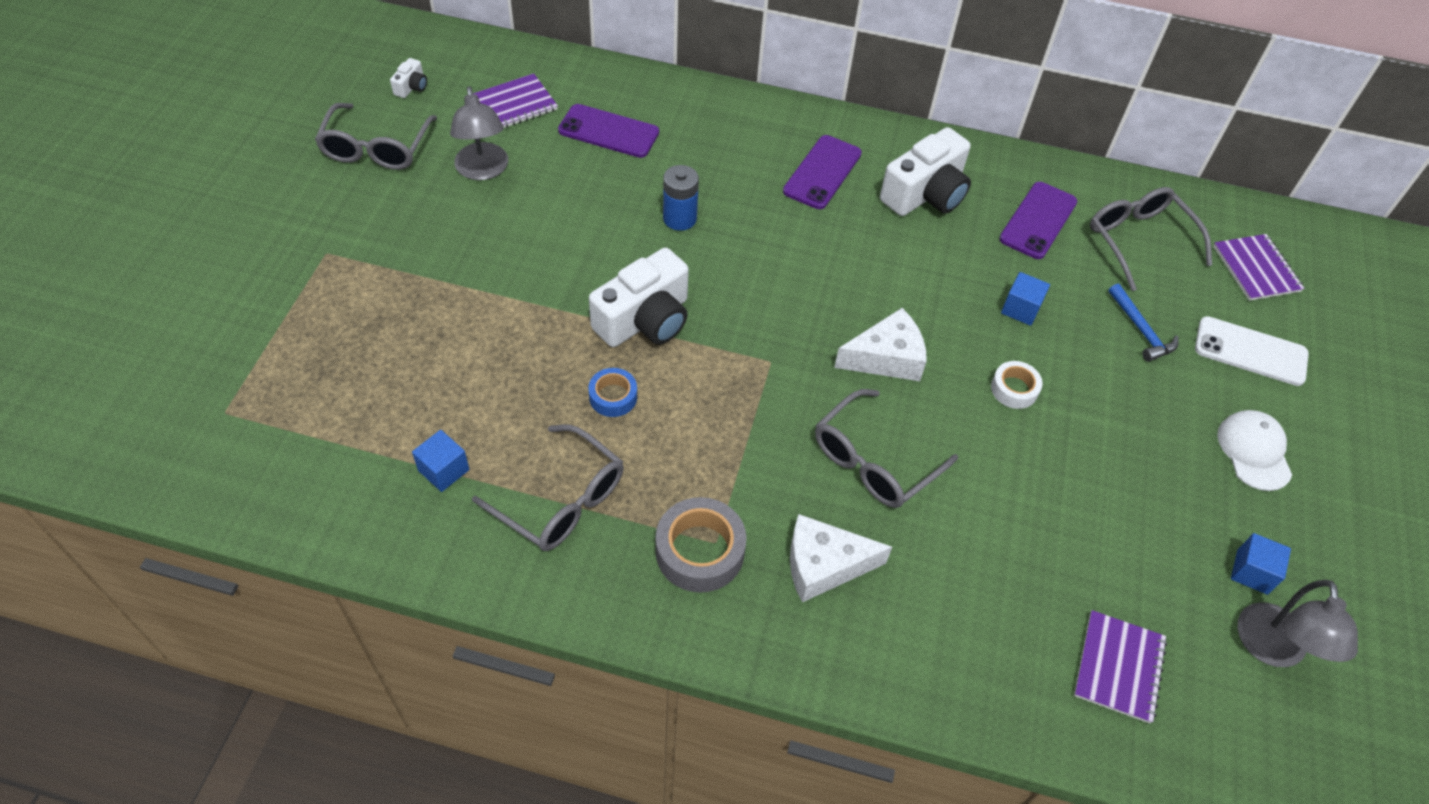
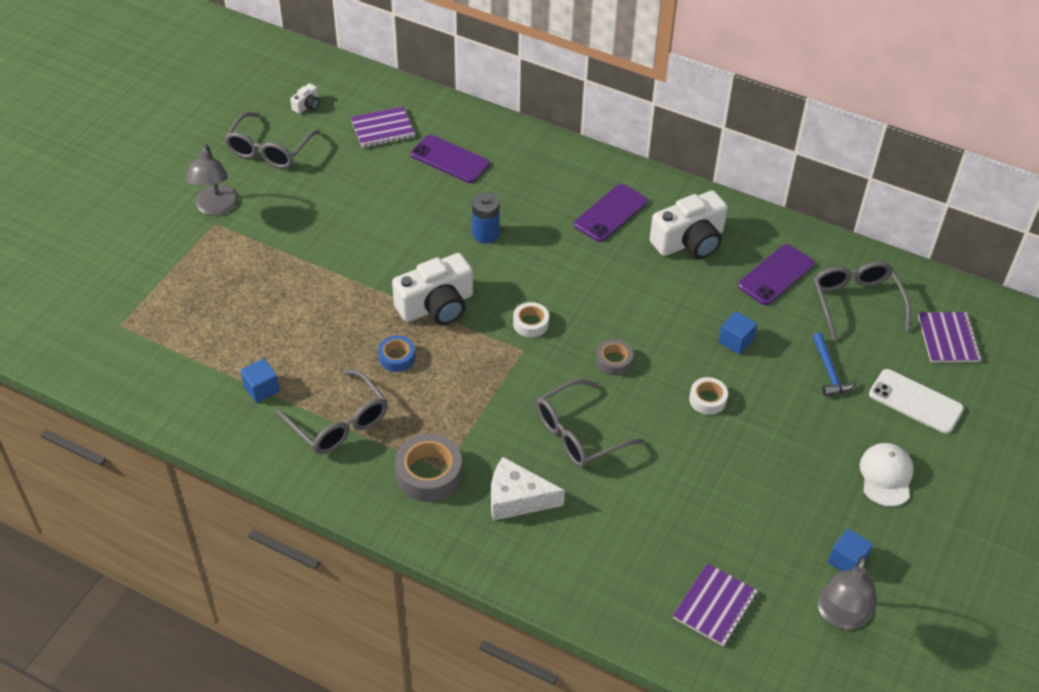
camera: 15 degrees right, 5 degrees down
grey lamp [450,86,508,180] -> grey lamp moved to [185,144,239,216]
white cheese [834,308,927,381] -> grey tape [596,339,633,376]
none -> white tape [513,302,549,338]

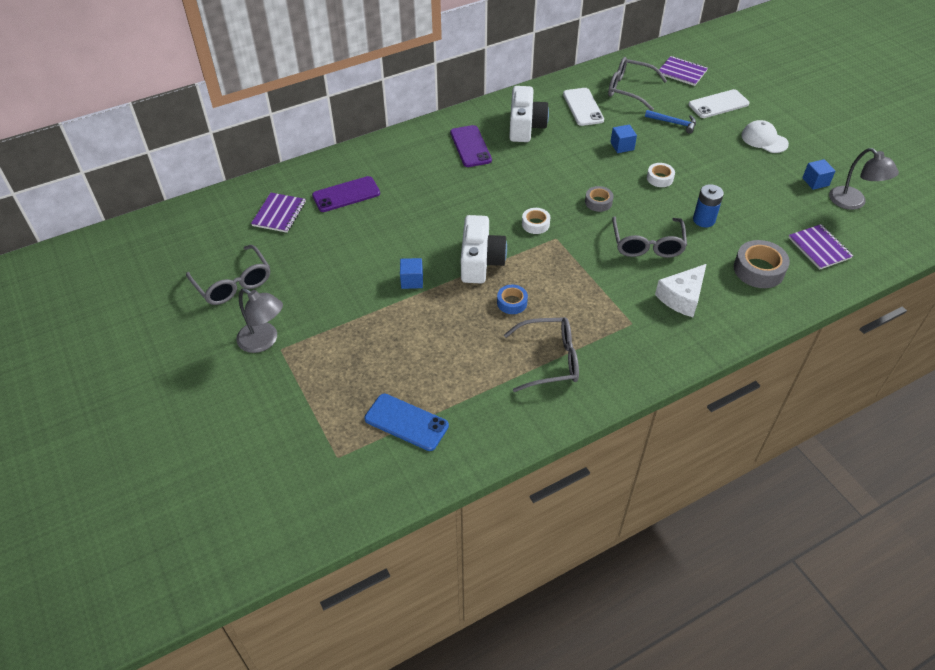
camera: 55 degrees left, 0 degrees up
blue cube [240,358,280,403] -> blue cube moved to [400,258,423,289]
white camera [290,83,320,114] -> none
grey tape [395,434,462,502] -> grey tape moved to [734,240,790,288]
blue battery [472,192,500,243] -> blue battery moved to [693,184,724,228]
purple phone [738,244,814,305] -> white phone [563,88,604,126]
none -> blue phone [364,394,449,451]

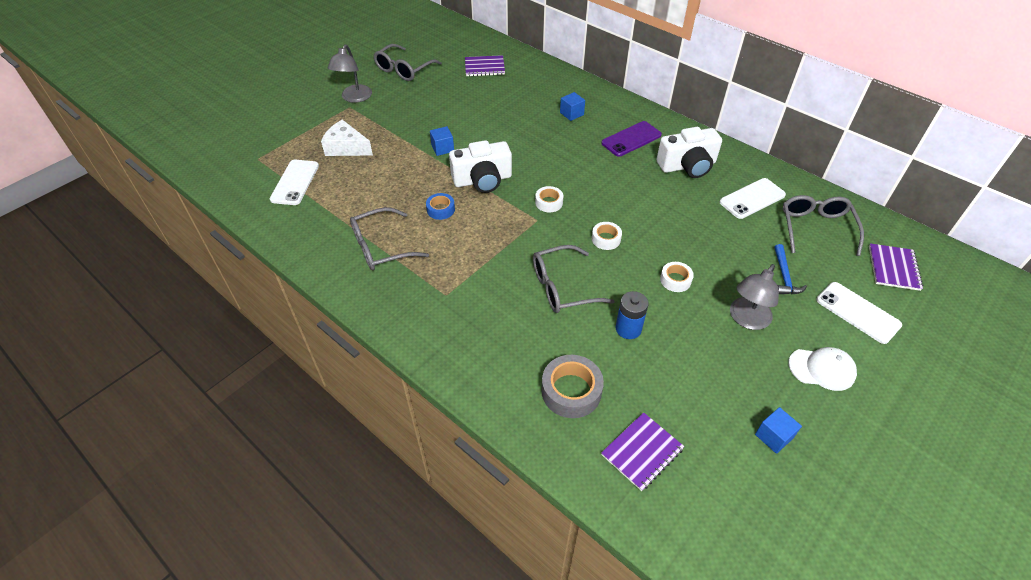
camera: 70 degrees right, 0 degrees up
purple phone [312,176,380,212] -> none
blue phone [364,394,449,451] -> white phone [270,160,319,205]
grey glasses [504,317,579,392] -> grey glasses turned 90 degrees clockwise [350,207,429,270]
grey tape [585,186,613,212] -> white tape [592,222,622,250]
blue cube [610,124,637,153] -> blue cube moved to [560,92,585,121]
white cheese [655,264,706,317] -> white cheese moved to [321,119,373,156]
white cap [742,120,789,153] -> white cap turned 75 degrees clockwise [788,347,857,391]
grey lamp [829,148,899,210] -> grey lamp moved to [730,264,779,330]

